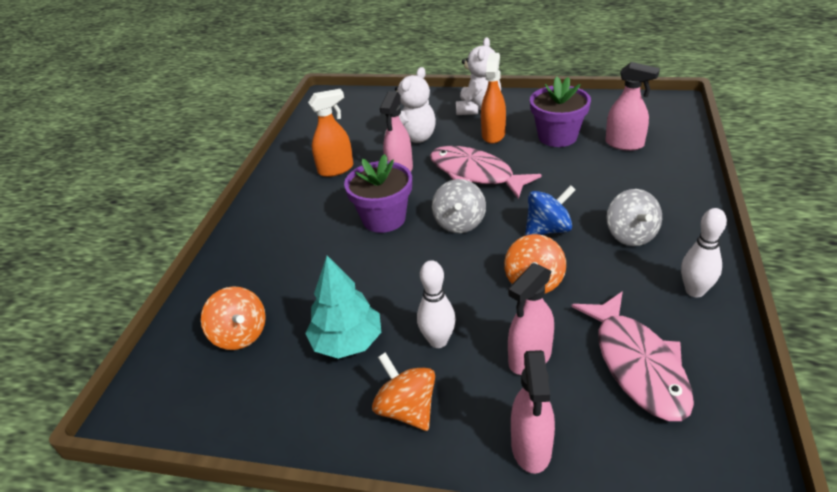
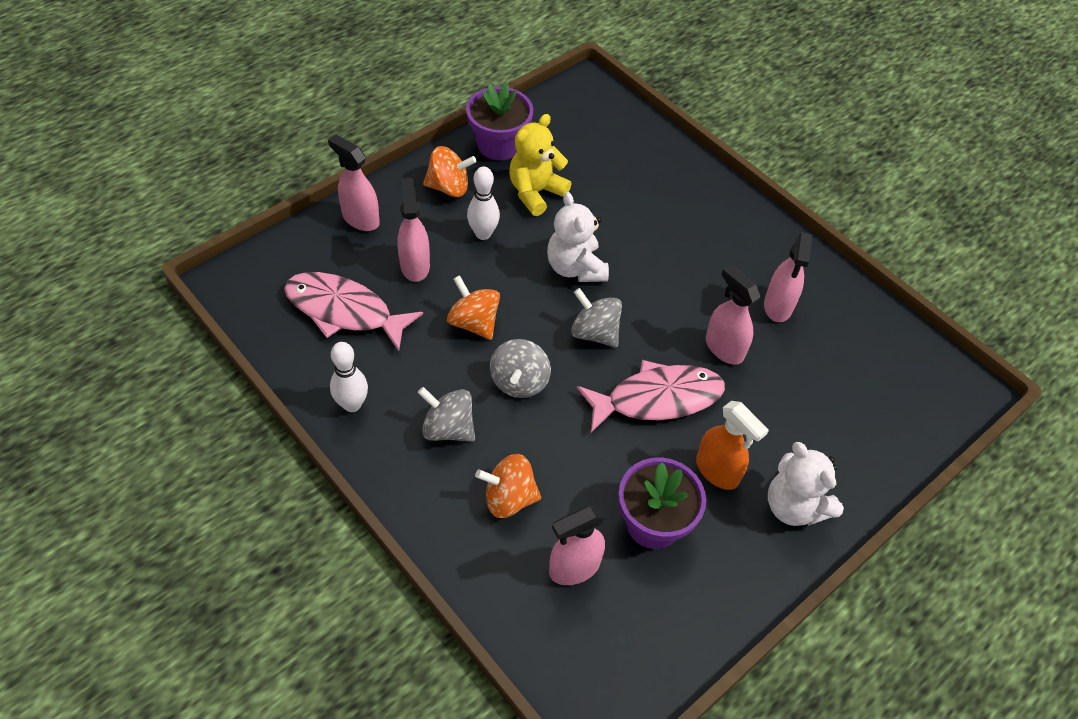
camera: 120 degrees right, 15 degrees up
orange spinning top [201,286,266,350] -> orange spinning top moved to [475,454,541,518]
turquoise tree [305,256,381,359] -> yellow teddy bear [509,114,572,216]
orange spray bottle [308,89,354,177] -> pink spray bottle [764,232,813,322]
purple flower pot [344,154,412,233] -> purple flower pot moved to [466,83,533,160]
white teddy bear [385,67,436,143] -> white teddy bear moved to [547,192,609,282]
blue spinning top [525,185,575,235] -> grey spinning top [490,339,551,398]

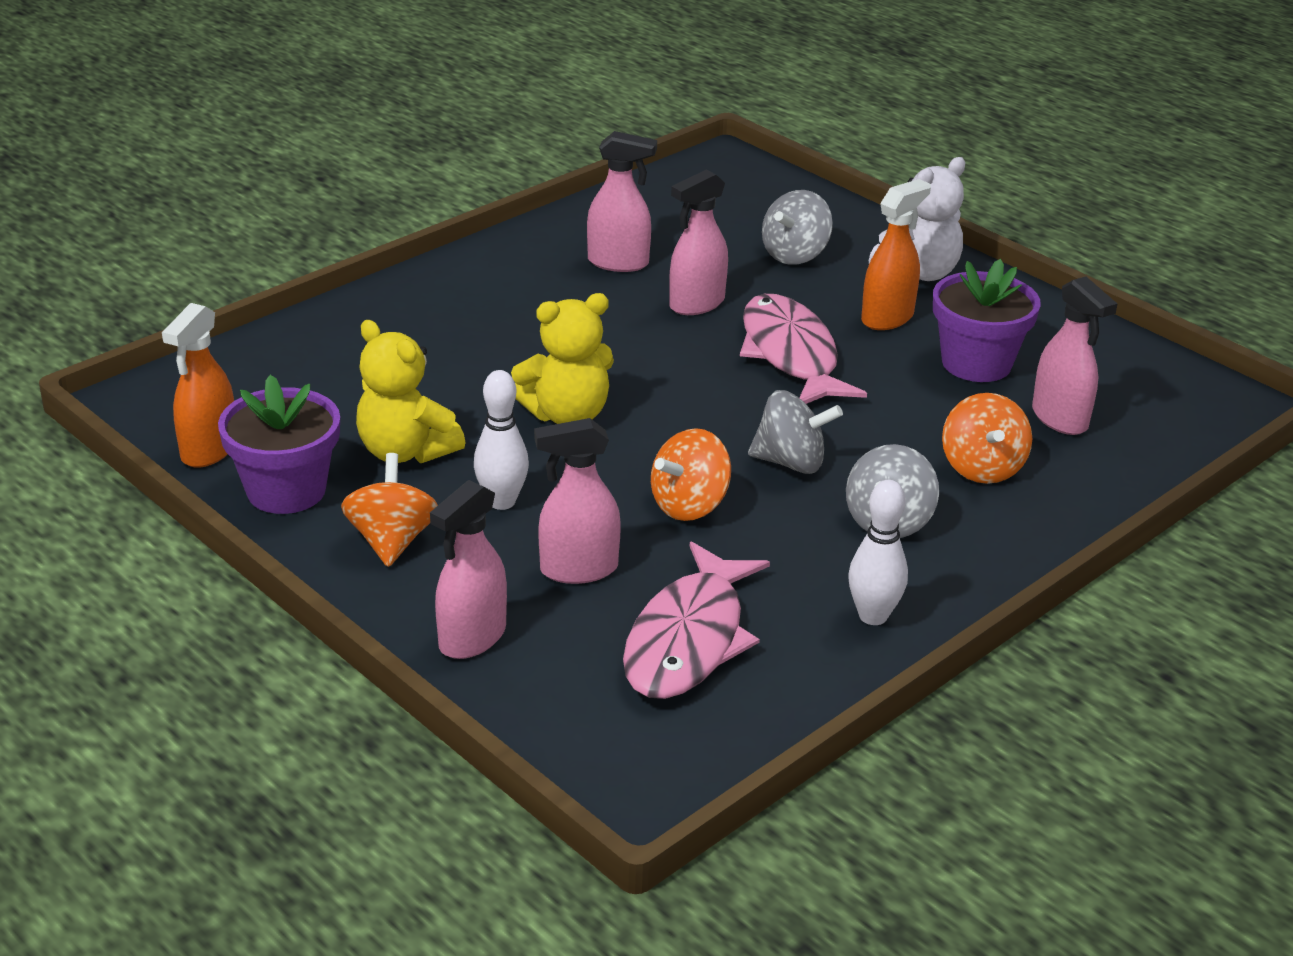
camera: 90 degrees left, 20 degrees down
white teddy bear [547,192,609,282] -> yellow teddy bear [511,293,614,424]
grey spinning top [571,288,622,347] -> grey spinning top moved to [762,190,833,265]
none -> orange spray bottle [162,303,234,468]

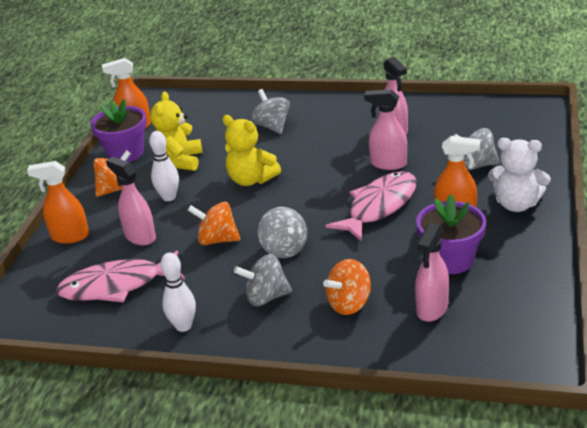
camera: 60 degrees right, 0 degrees up
pink spray bottle [430,480,507,659] -> orange spray bottle [27,161,89,244]
none -> grey spinning top [251,89,290,134]

